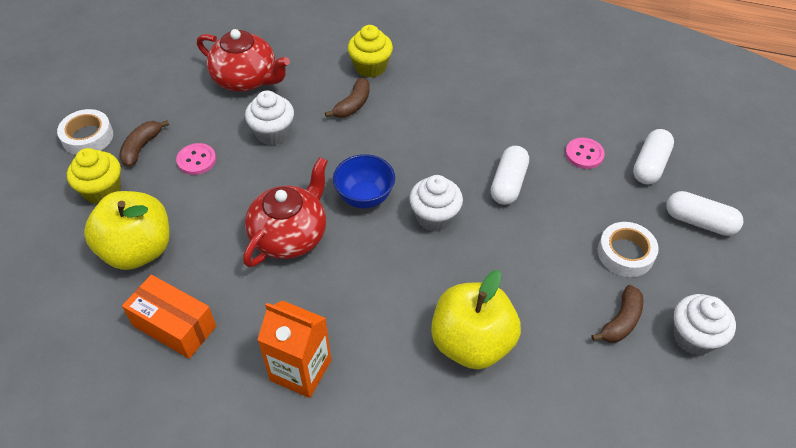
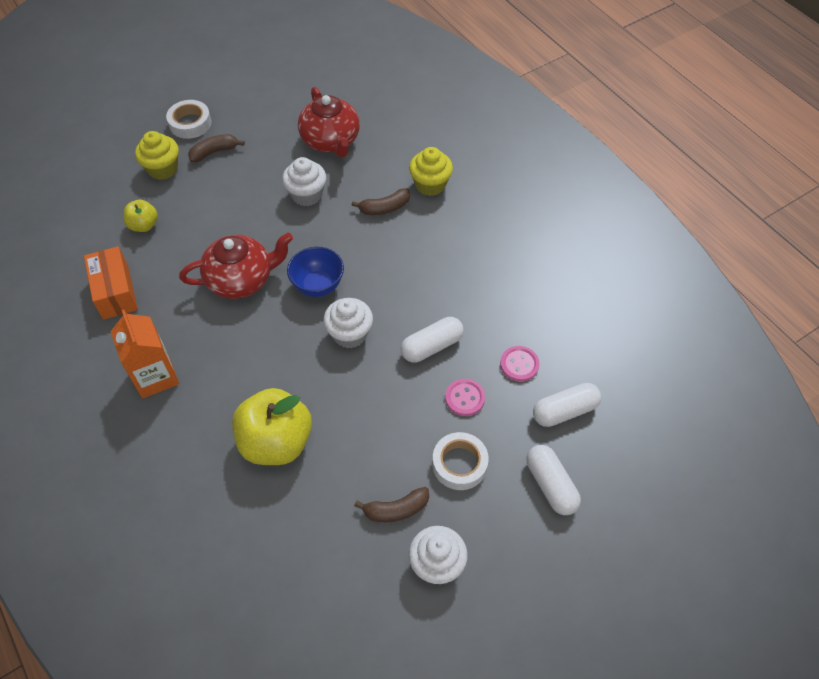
camera: 40 degrees right, 5 degrees up
yellow apple [84,191,170,270] -> yellow apple [123,200,158,232], size x0.51
pink button [176,143,216,175] -> pink button moved to [445,379,485,416]

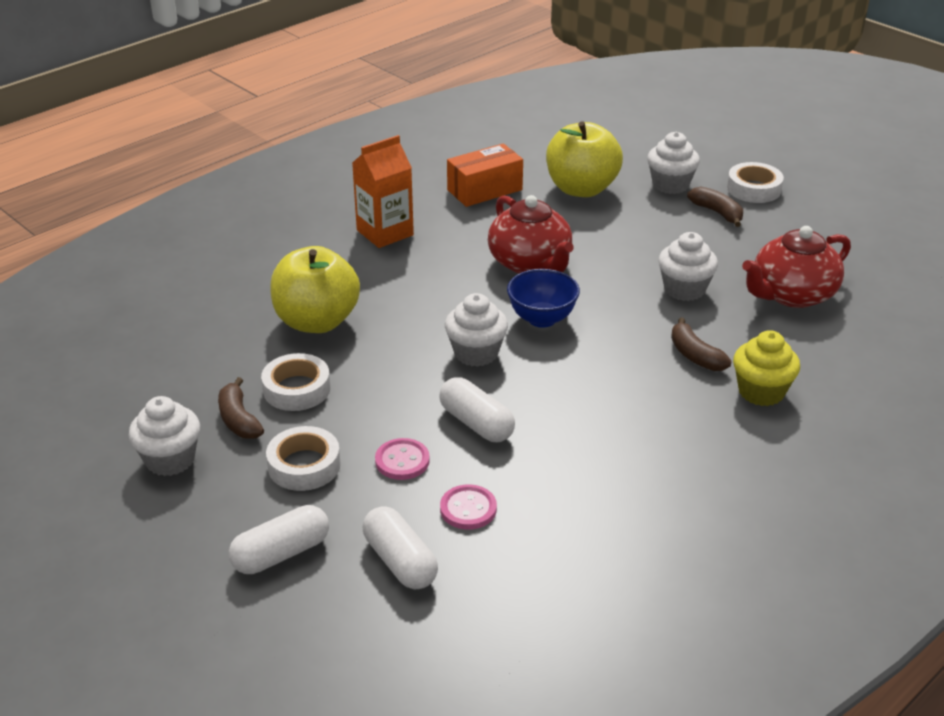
camera: 80 degrees right, 20 degrees down
yellow apple [123,200,158,232] -> yellow apple [546,121,623,197], size x1.97
yellow cupcake [135,131,179,180] -> white cupcake [647,132,700,194]
none -> white tape [261,353,331,411]

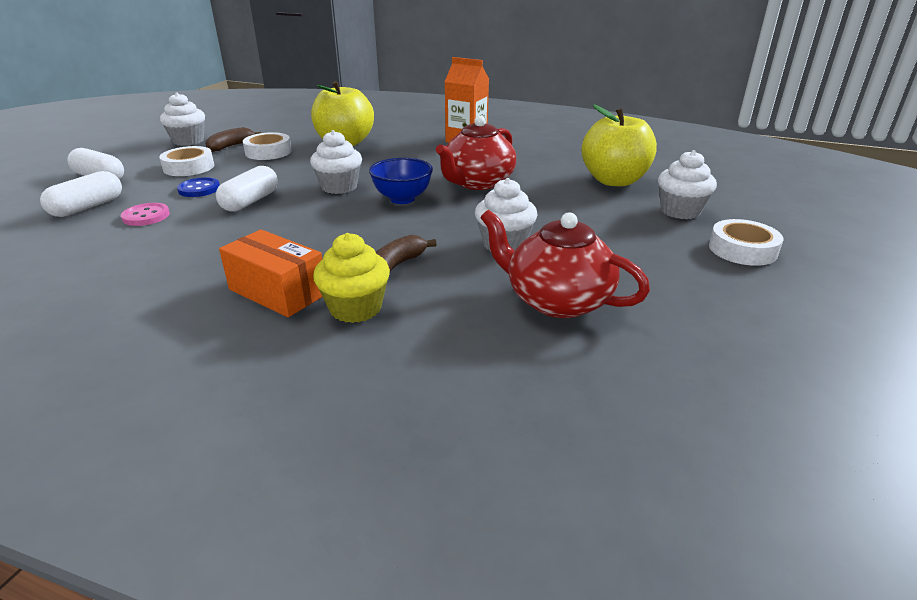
camera: 65 degrees right, 5 degrees down
pink button [375,438,430,480] -> blue button [177,177,220,197]
orange box [447,143,523,207] -> orange box moved to [219,229,322,317]
brown banana [687,187,743,227] -> none

